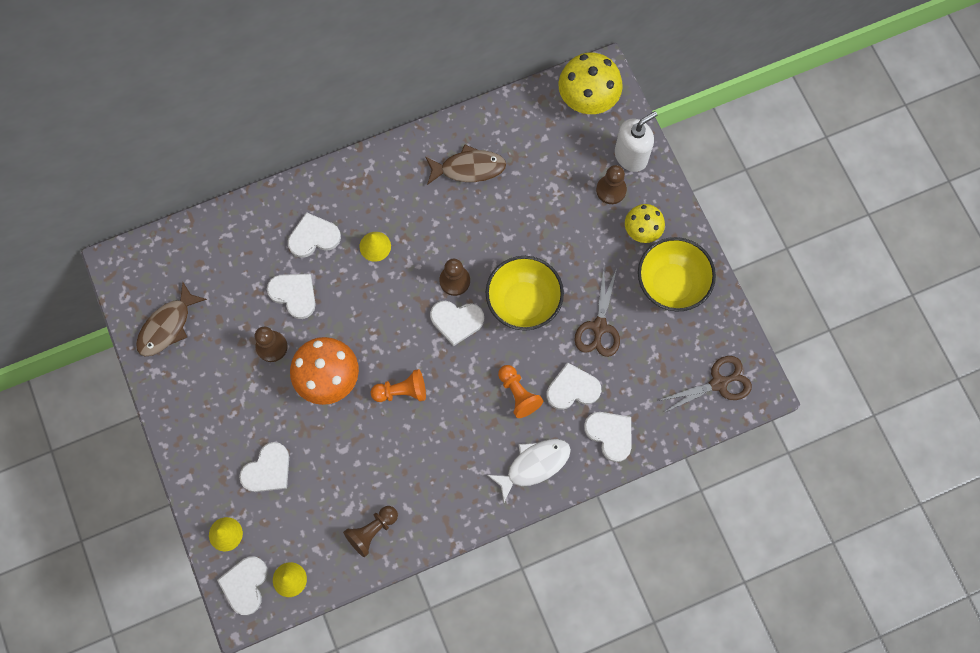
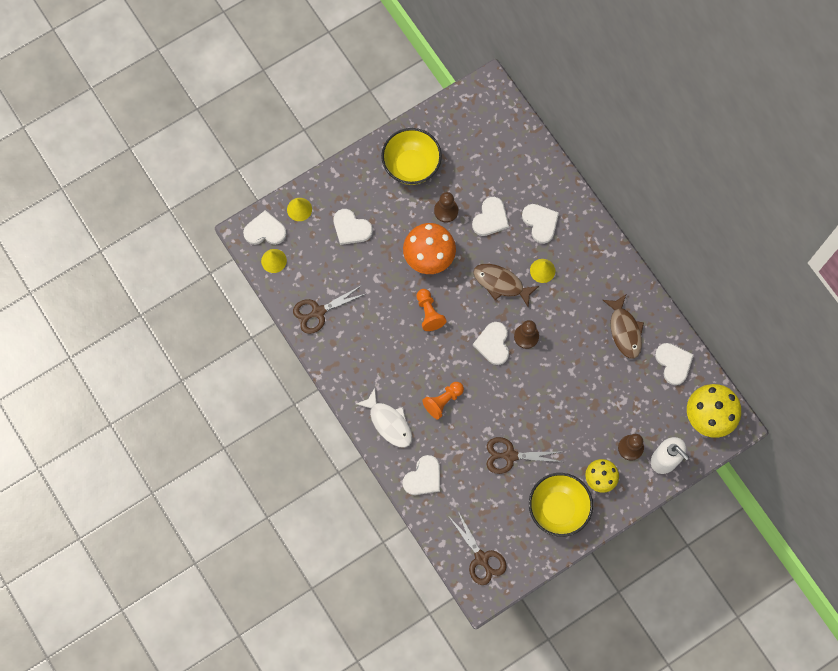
camera: 80 degrees right, 0 degrees up
brown fish [136,282,207,357] -> brown fish moved to [473,264,539,308]
brown pawn [343,506,398,557] -> brown scissors [293,285,365,334]
yellow bowl [486,256,564,331] -> yellow bowl moved to [381,128,442,185]
white heart [547,362,601,410] -> white heart moved to [655,343,694,385]

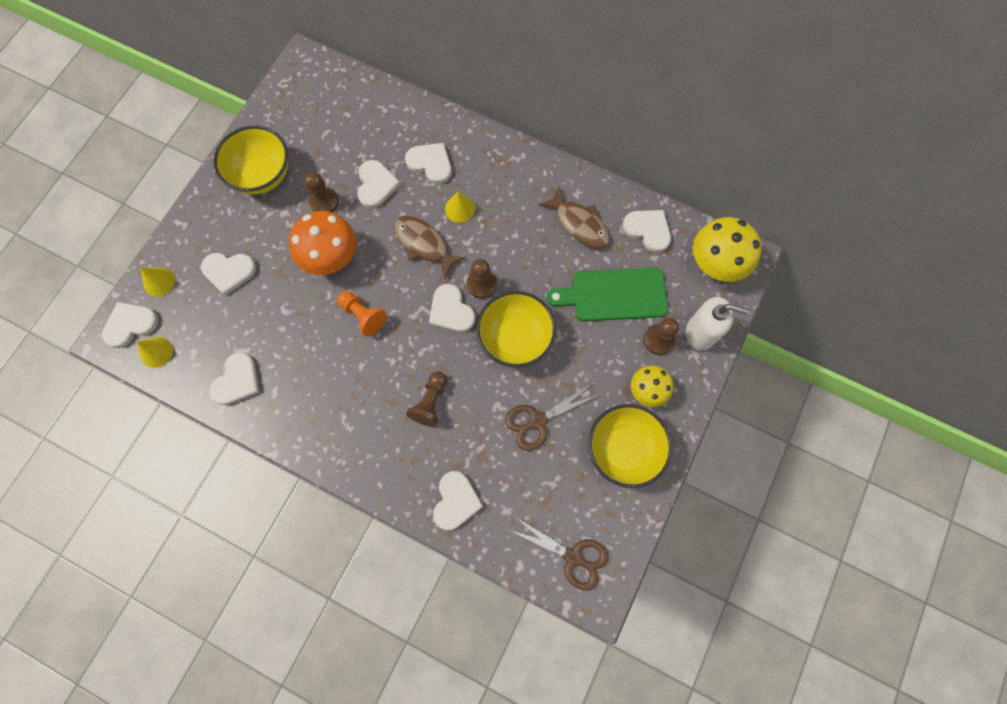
camera: 30 degrees left, 0 degrees up
brown scissors [293,285,365,334] -> white heart [209,352,260,405]
white fish [356,388,412,448] -> none
orange pawn [422,382,464,419] -> brown pawn [406,371,447,427]
brown fish [473,264,539,308] -> brown fish turned 45 degrees clockwise [395,216,466,279]
none -> yellow bowl [476,291,556,367]
none -> green cutting board [546,268,668,321]

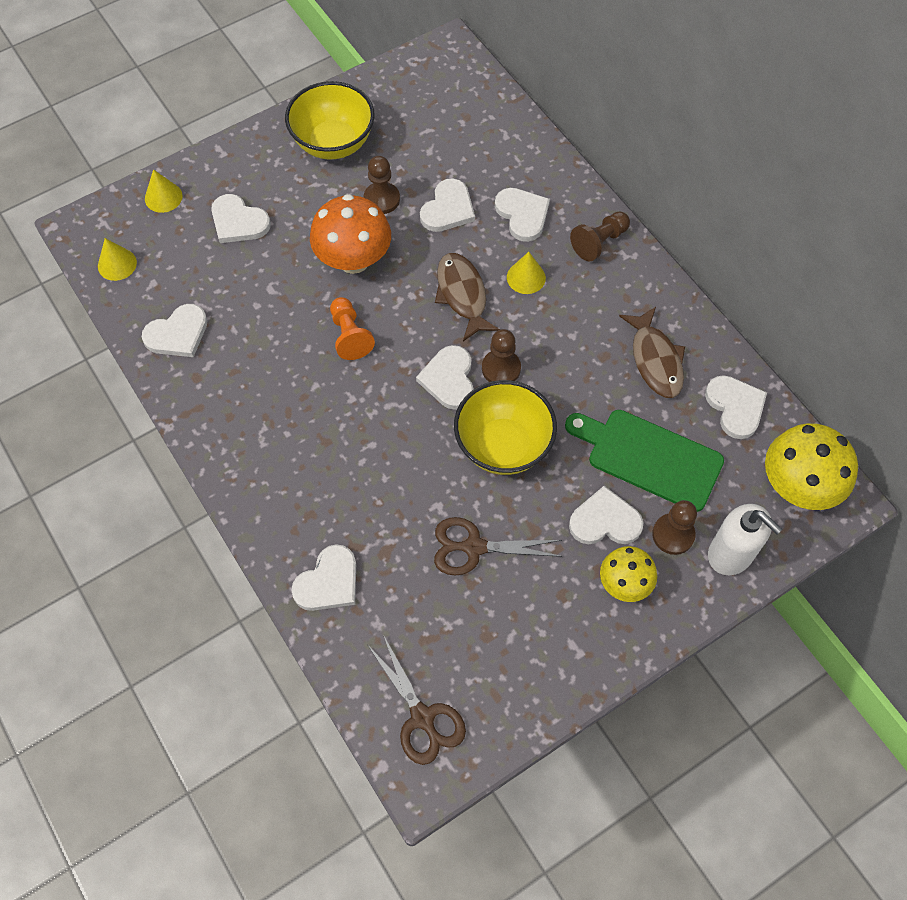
camera: 30 degrees right, 10 degrees down
white heart [102,302,158,348] -> white heart moved to [569,486,644,544]
brown pawn [406,371,447,427] -> brown pawn moved to [570,211,630,262]
yellow bowl [588,404,672,488] -> none

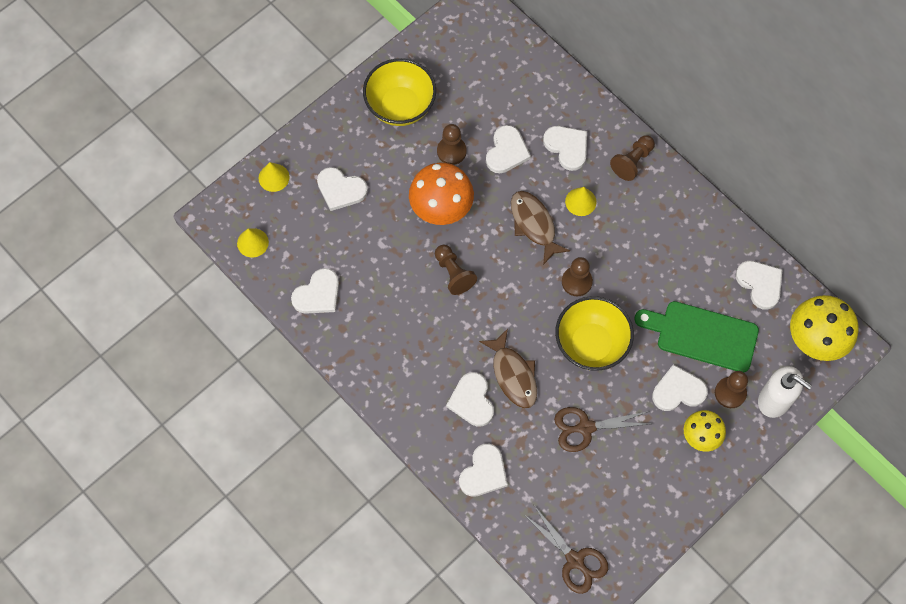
camera: 10 degrees left, 5 degrees up
orange pawn [330,297,375,360] -> brown pawn [435,245,477,295]
white heart [416,345,474,410] -> white heart moved to [446,372,494,426]
brown fish [619,307,685,398] -> brown fish moved to [479,329,537,408]

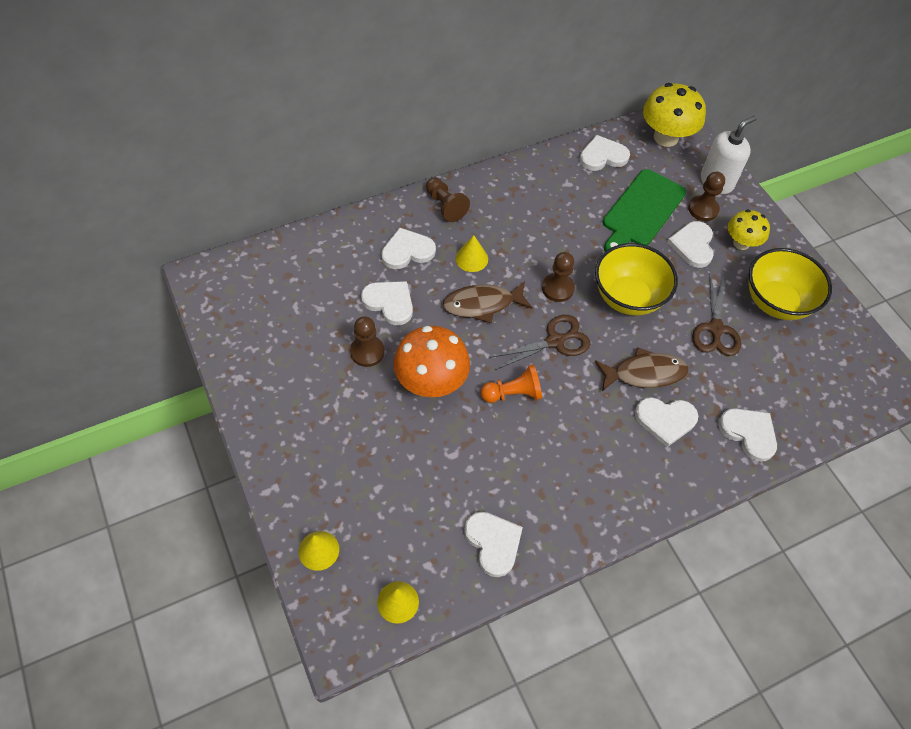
camera: 75 degrees left, 10 degrees down
white heart [317,167,368,211] -> none
yellow bowl [363,58,436,126] -> yellow bowl moved to [749,248,832,320]
brown pawn [435,245,477,295] -> orange pawn [481,364,542,403]
brown scissors [523,506,608,594] -> brown scissors moved to [490,315,590,370]

